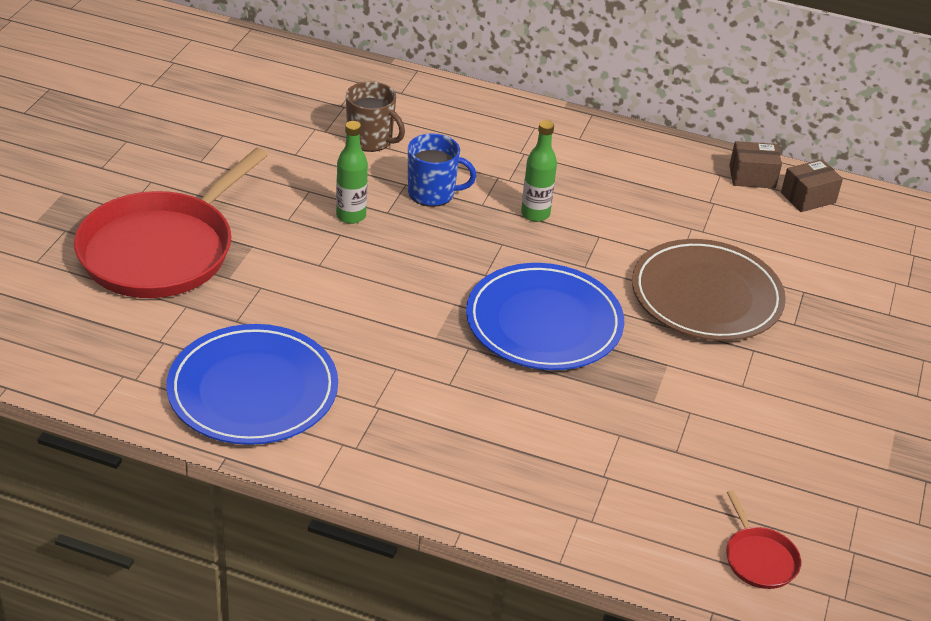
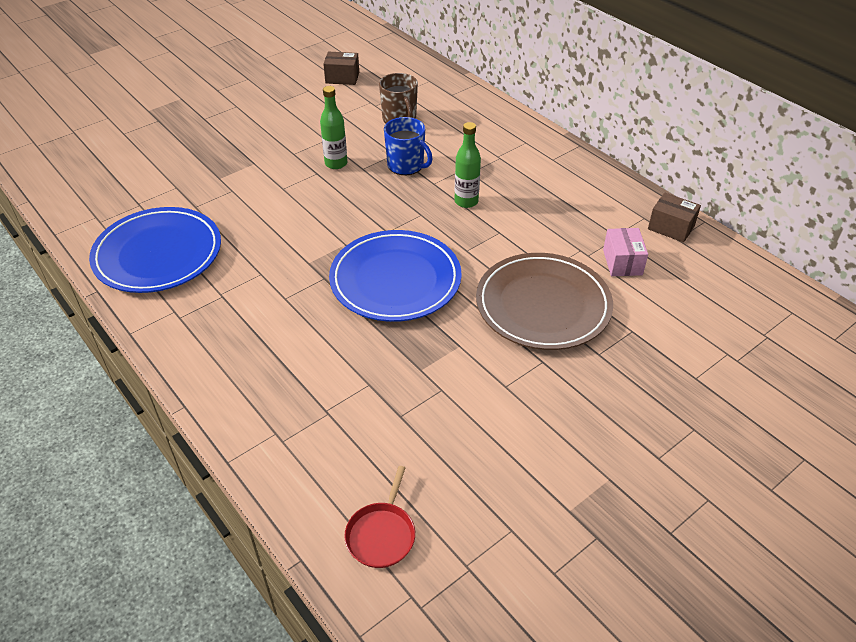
camera: 35 degrees right, 5 degrees up
red pan [74,148,268,298] -> none
brown box [781,159,843,212] -> brown box moved to [323,52,359,85]
none -> pink box [603,228,648,276]

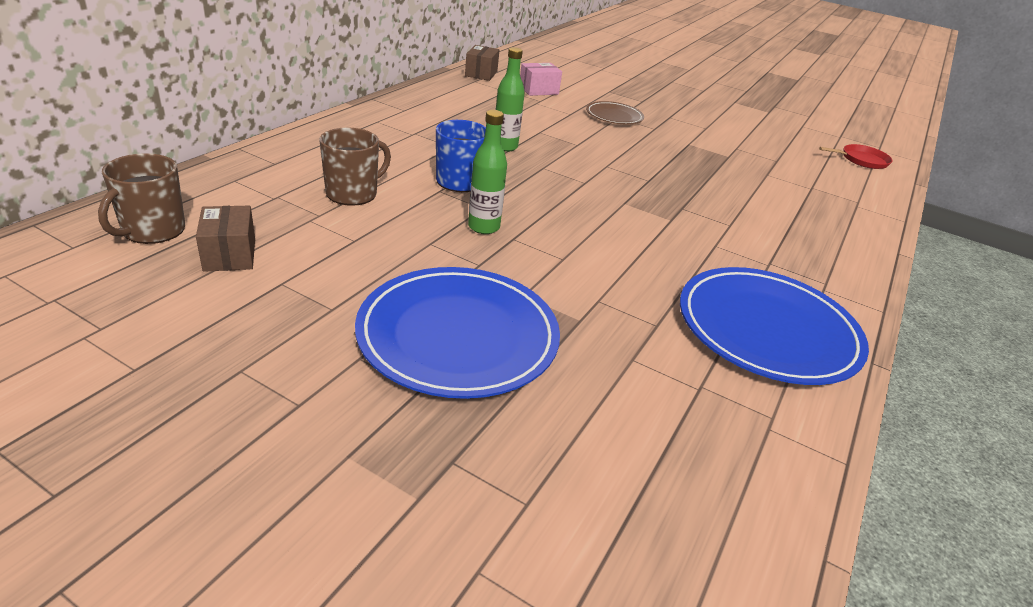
camera: 115 degrees left, 10 degrees down
blue plate [329,230,462,322] -> blue plate moved to [355,267,560,399]
brown plate [476,253,613,350] -> brown plate [586,101,644,124], size x0.52
none -> brown mug [98,153,185,244]

